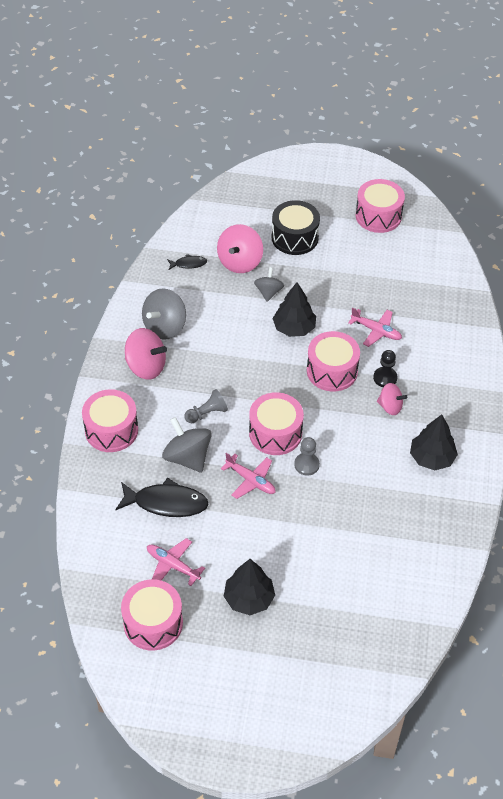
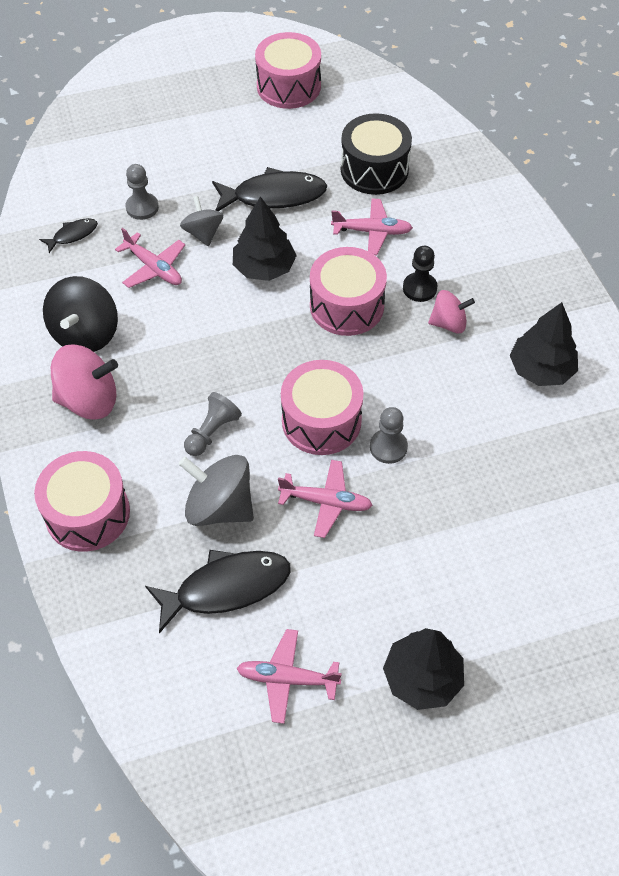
camera: 25 degrees left, 5 degrees up
pink drum [121,579,183,651] -> none
grey spinning top [142,288,186,340] -> black spinning top [43,276,118,352]
pink spinning top [217,224,263,273] -> grey pawn [126,164,159,220]
black drum [272,200,320,255] -> black drum moved to [341,113,412,195]
none -> pink plane [115,228,185,288]
none -> black fish [212,167,327,211]

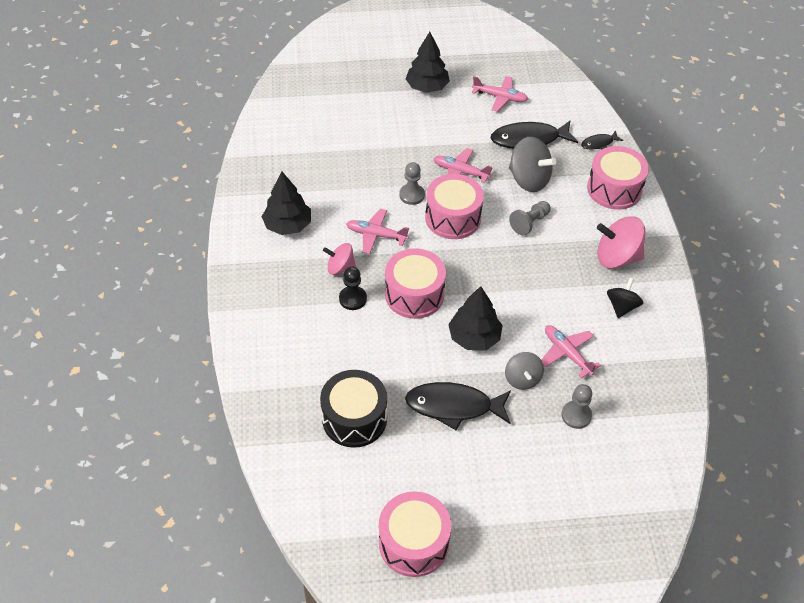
camera: 170 degrees left, 5 degrees down
black fish [39,218,98,253] -> black fish moved to [581,131,624,150]
black spinning top [43,276,118,352] -> black spinning top [607,278,643,318], size x0.62
pink plane [331,199,413,255] -> pink plane moved to [346,209,409,254]

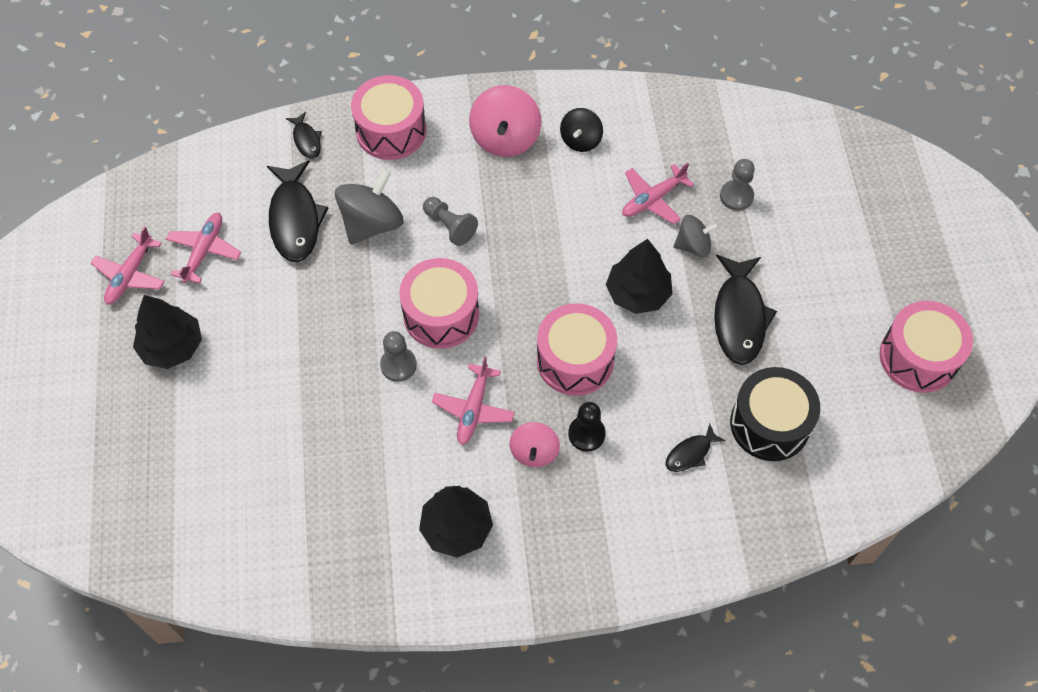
camera: 90 degrees left, 10 degrees up
pink plane [433,148,493,183] -> pink plane moved to [91,226,165,305]
black spinning top [607,278,643,318] -> black spinning top turned 90 degrees counterclockwise [560,108,603,152]
none -> black fish [666,424,726,472]

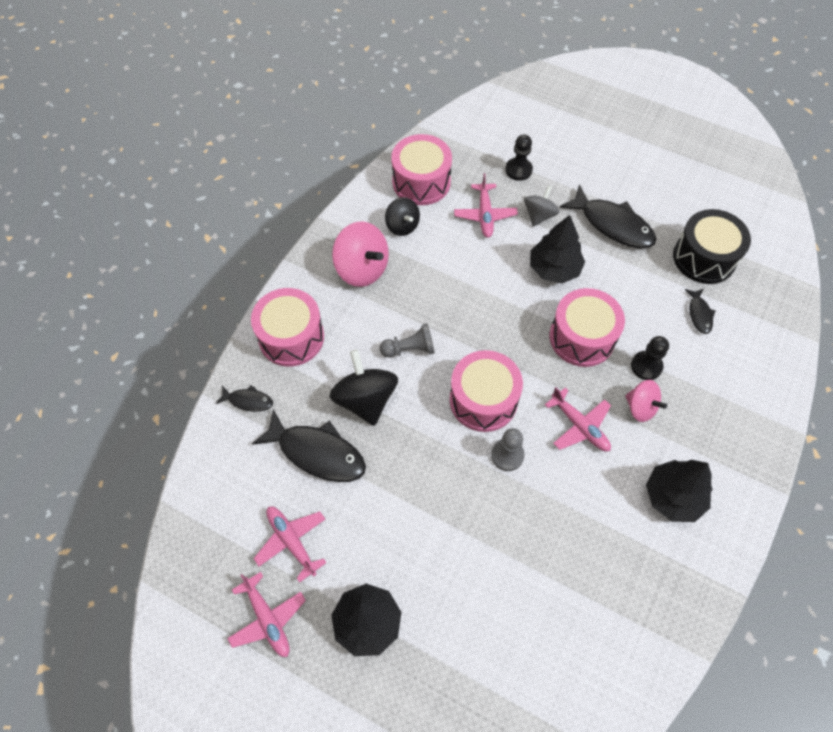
camera: 55 degrees left, 0 degrees up
grey spinning top [335,169,403,245] -> black spinning top [329,350,398,426]
grey pawn [720,159,755,211] -> black pawn [505,134,533,181]
pink drum [879,301,973,393] -> pink drum moved to [391,134,452,205]

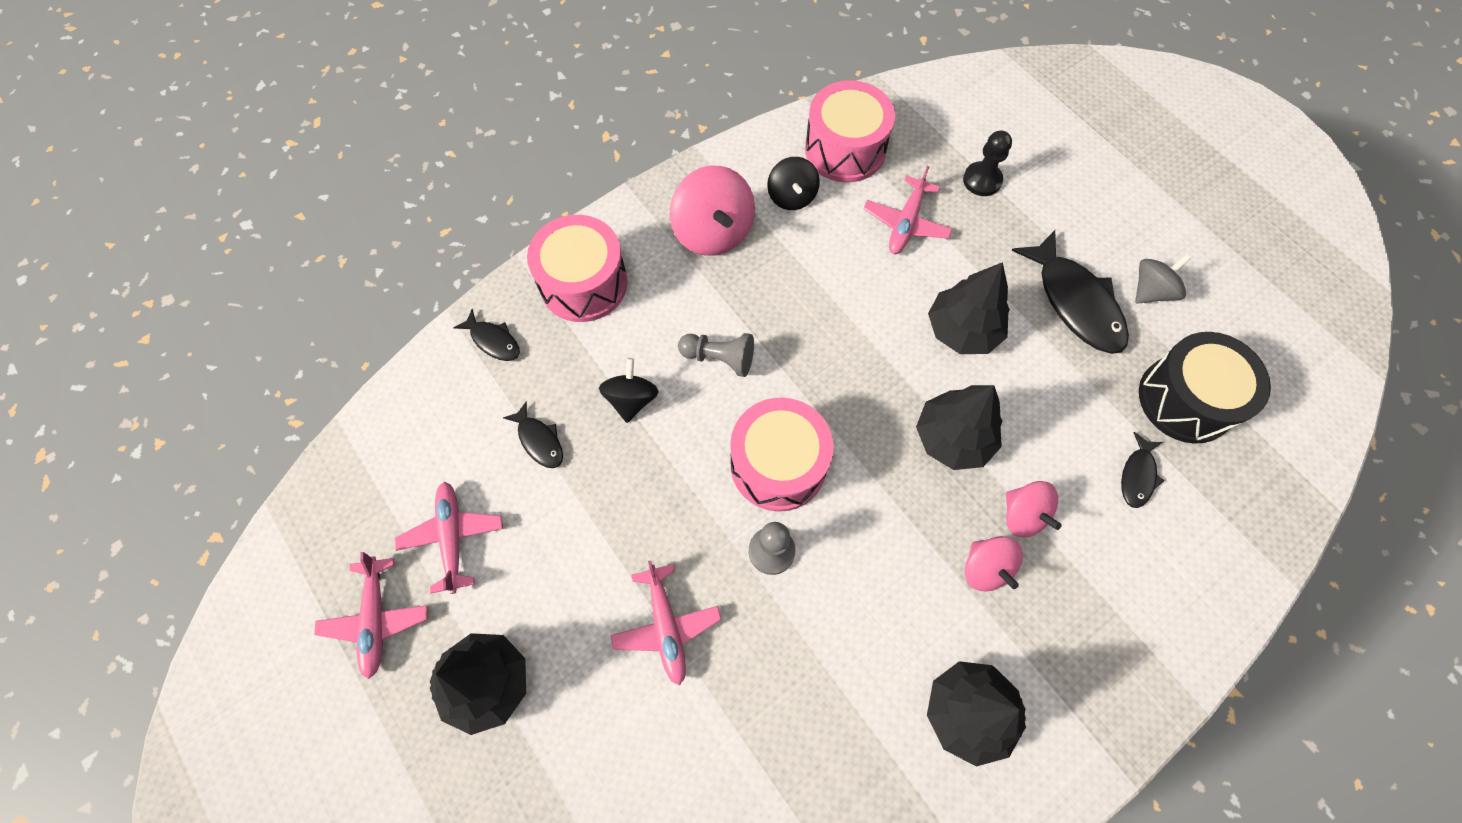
camera: 25 degrees right, 5 degrees up
black fish [252,409,366,482] -> black fish [503,401,563,468], size x0.50
black spinning top [329,350,398,426] -> black spinning top [599,358,659,423], size x0.62
grey spinning top [524,185,559,227] -> grey spinning top moved to [1135,254,1191,303]
pink plane [545,387,611,451] -> pink plane moved to [610,560,721,685]
pink drum [550,288,625,367] -> black tree [916,385,1003,470]
black pawn [631,336,669,380] -> pink spinning top [1006,481,1062,538]

